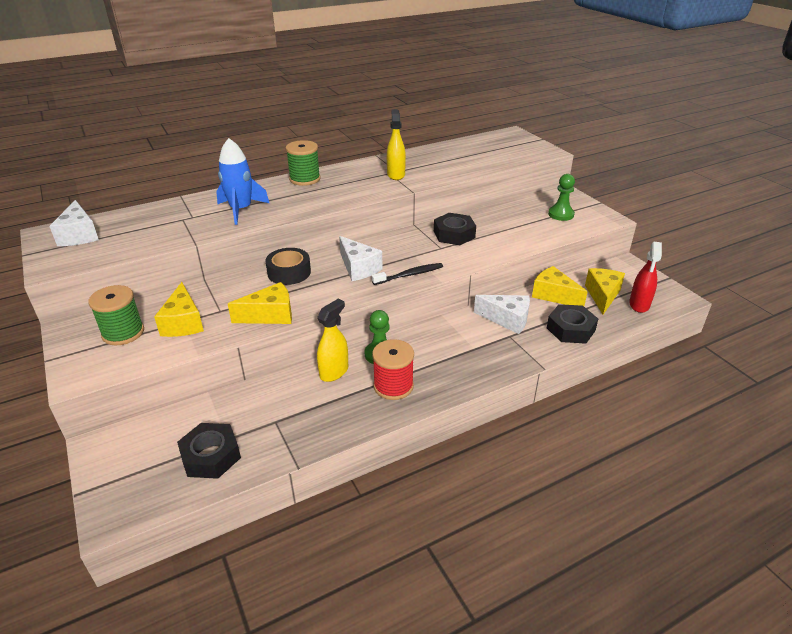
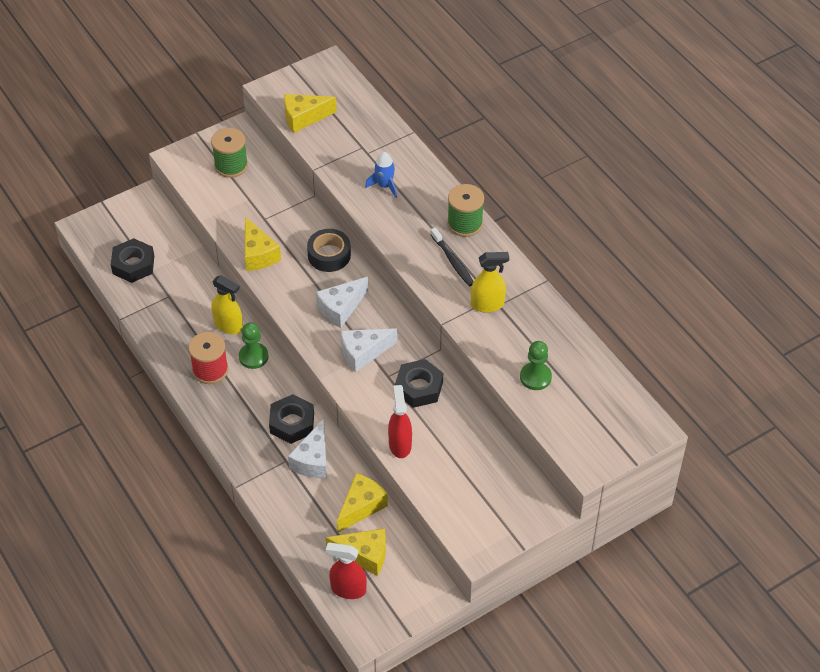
camera: 85 degrees right, 15 degrees up
white cheese [49,200,99,246] -> white cheese moved to [341,328,397,373]
yellow cheese [154,282,204,337] -> yellow cheese moved to [284,94,337,133]
blue rocket [216,138,269,225] -> blue rocket [365,152,397,198], size x0.64
black toothbrush [372,263,443,285] -> black toothbrush moved to [430,227,474,286]
black nut [547,304,598,344] -> black nut moved to [269,394,314,444]
green pawn [548,174,575,221] -> green pawn moved to [520,341,552,390]
none -> red spray bottle [388,385,412,458]

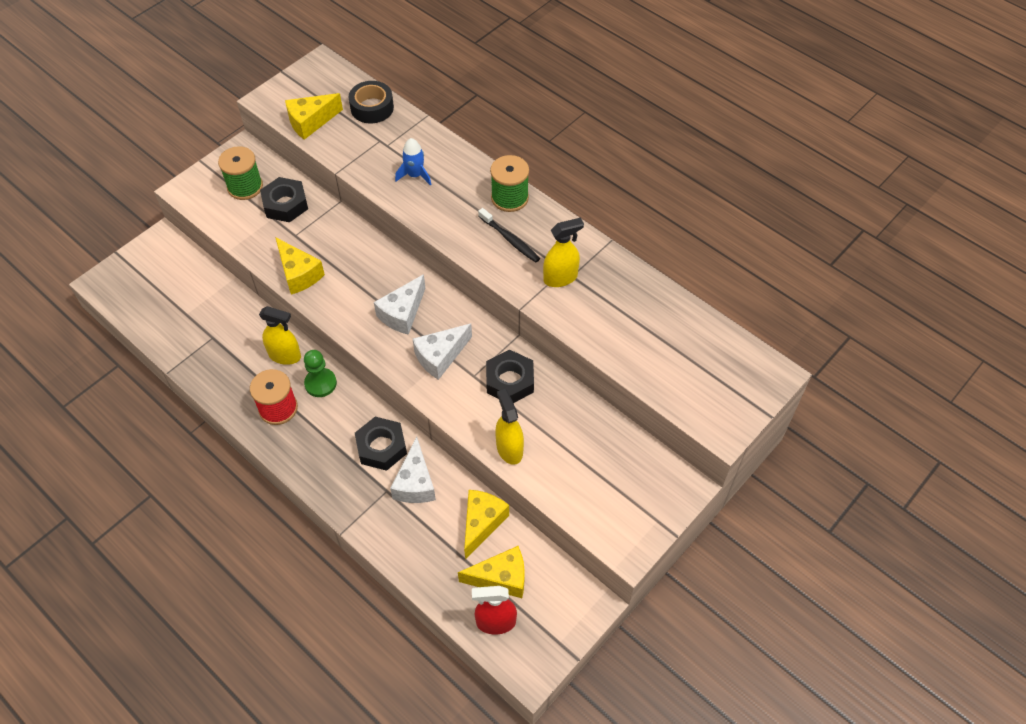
camera: 15 degrees left, 5 degrees up
black nut [111,238,154,283] -> black nut moved to [260,177,308,222]
black tape [307,229,351,272] -> black tape moved to [348,81,394,123]
red spray bottle [388,385,412,458] -> yellow spray bottle [496,389,524,465]
green pawn [520,341,552,390] -> none

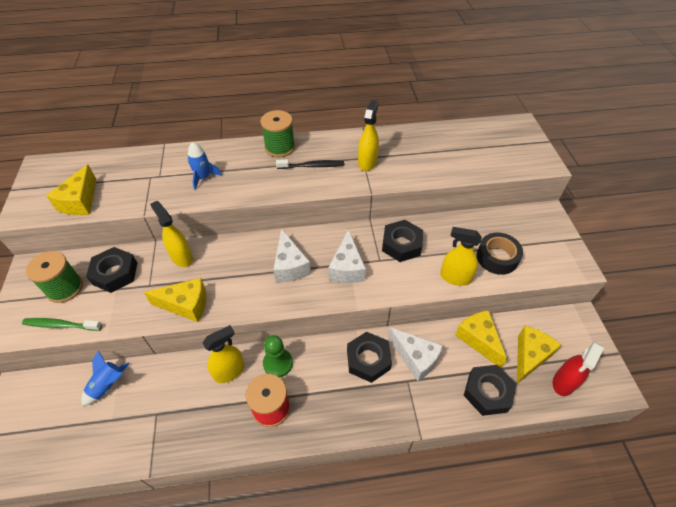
camera: 50 degrees left, 5 degrees down
black tape [348,81,394,123] -> black tape moved to [477,232,523,275]
none -> green toothbrush [22,318,102,331]
none -> blue rocket [81,350,130,406]
none -> yellow spray bottle [150,201,193,267]
none -> black nut [464,365,517,416]

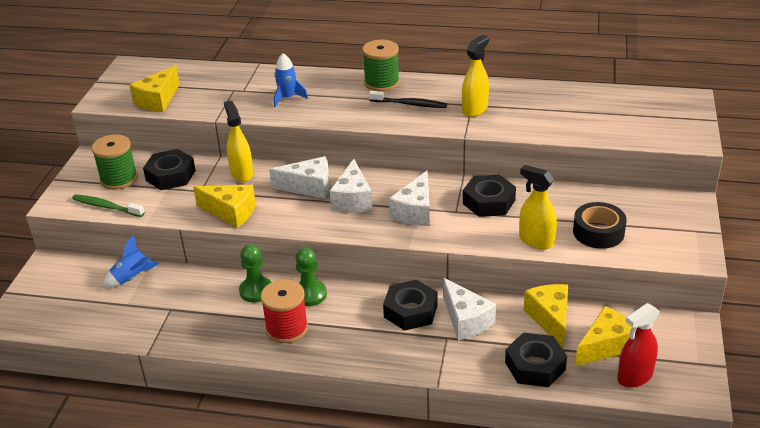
camera: 20 degrees right, 15 degrees down
yellow spray bottle [202,325,245,383] -> green pawn [239,244,271,303]
none -> white cheese [269,156,330,199]

